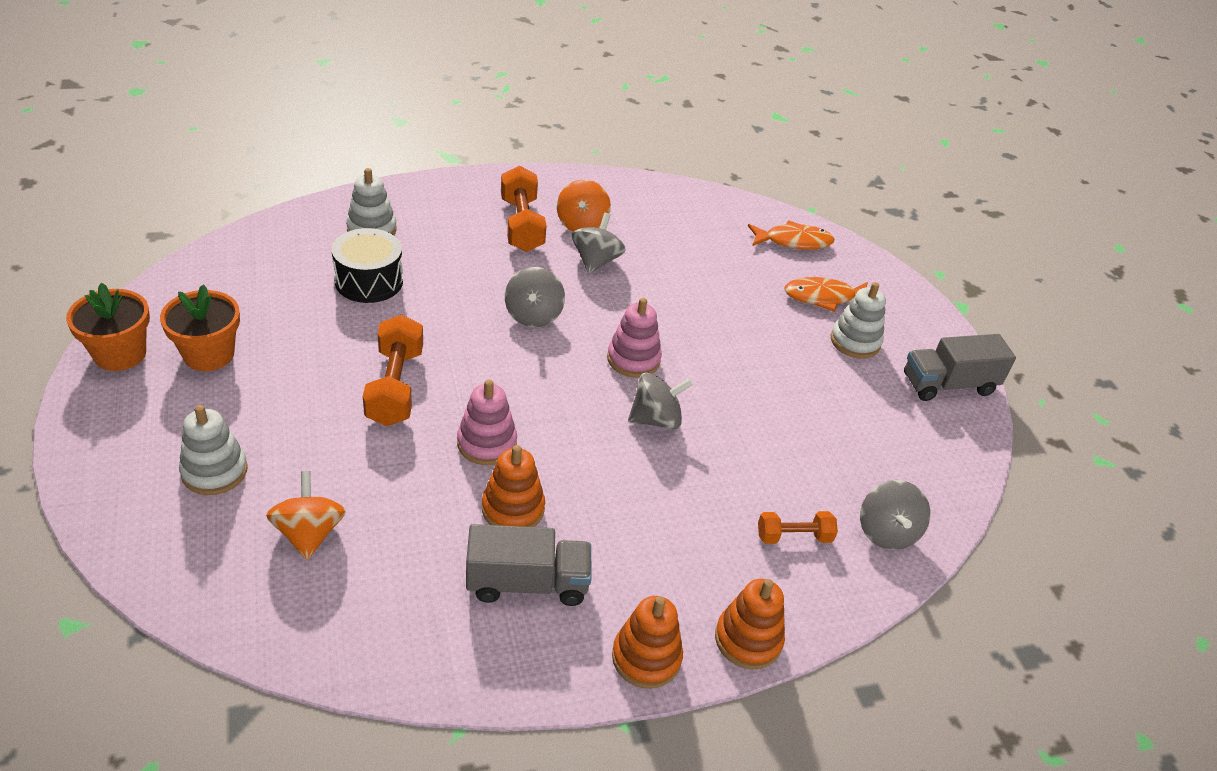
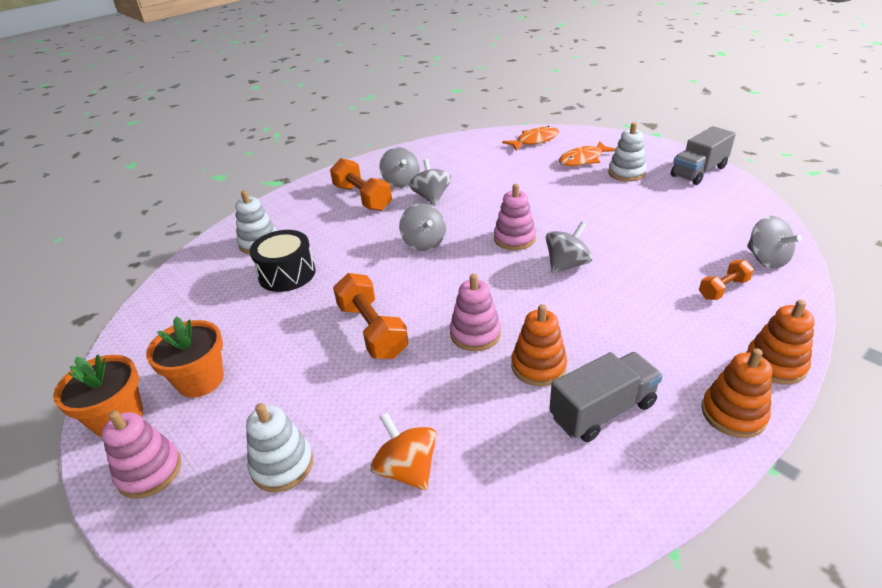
camera: 20 degrees left, 5 degrees down
orange spinning top [557,179,611,232] -> grey spinning top [380,147,420,188]
none -> pink stacking toy [102,410,181,499]

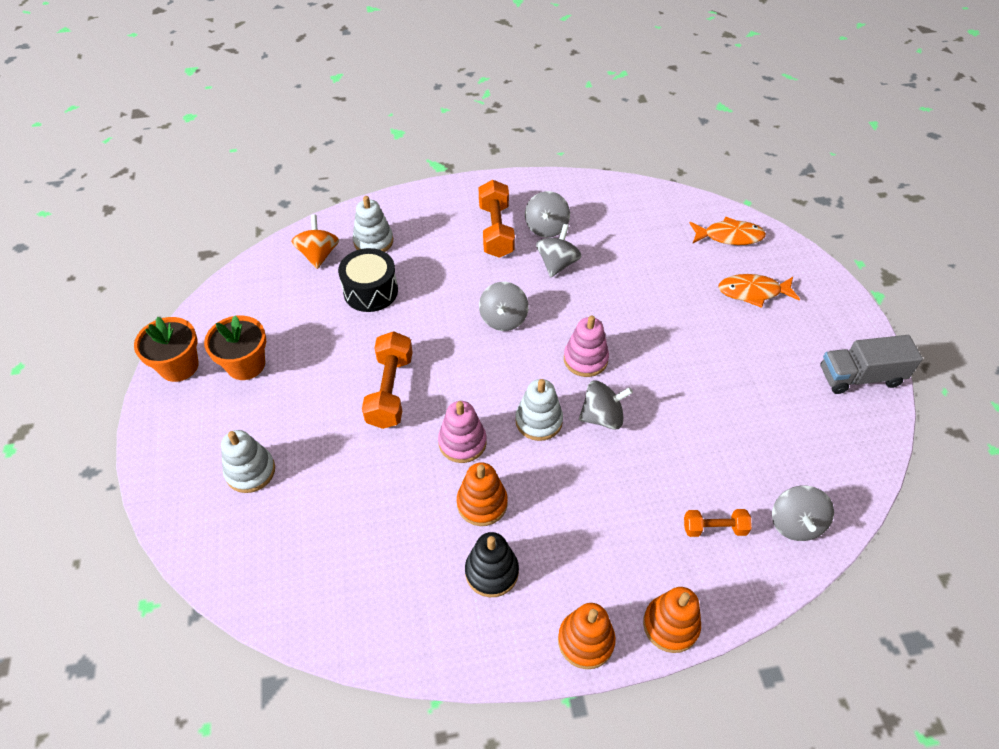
camera: 30 degrees right, 15 degrees up
pink stacking toy [102,410,181,499] -> none
orange spinning top [371,412,437,491] -> orange spinning top moved to [291,214,339,269]
grey truck [549,352,663,442] -> black stacking toy [465,532,519,597]
white stacking toy [608,122,647,181] -> white stacking toy moved to [515,379,563,441]

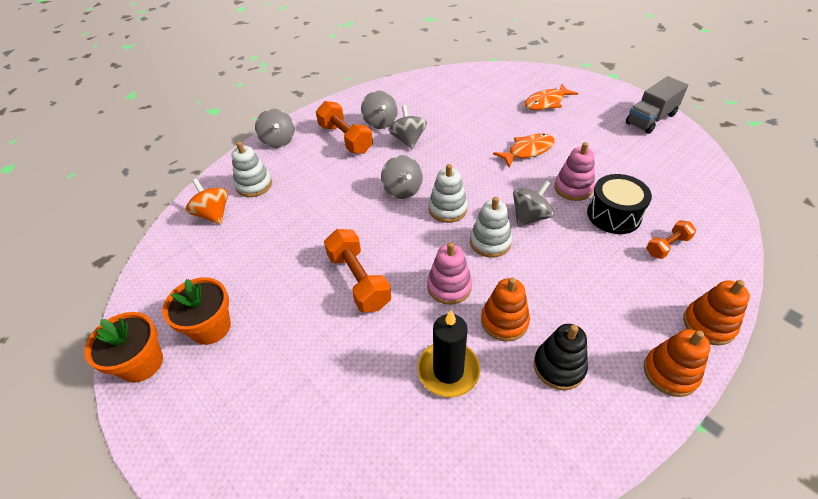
camera: 30 degrees left, 5 degrees down
white stacking toy [221,430,275,493] -> white stacking toy moved to [429,164,468,223]
black drum [338,248,398,312] -> black drum moved to [587,174,652,234]
pink stacking toy [564,316,609,377] -> pink stacking toy moved to [554,142,595,201]
orange fish [689,217,766,245] -> orange fish moved to [493,133,555,167]
grey spinning top [772,486,834,541] -> grey spinning top moved to [255,109,295,148]
none -> black candle [418,310,480,397]

